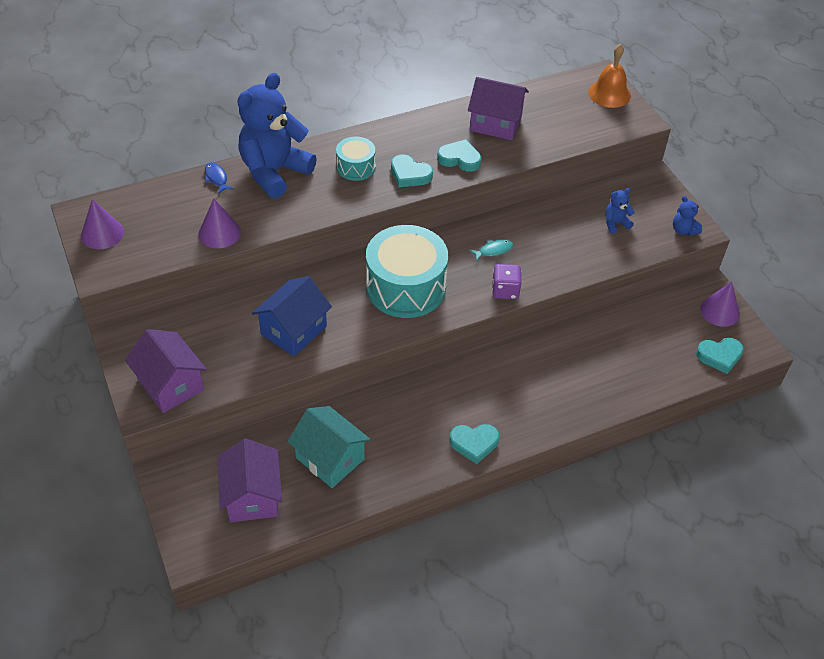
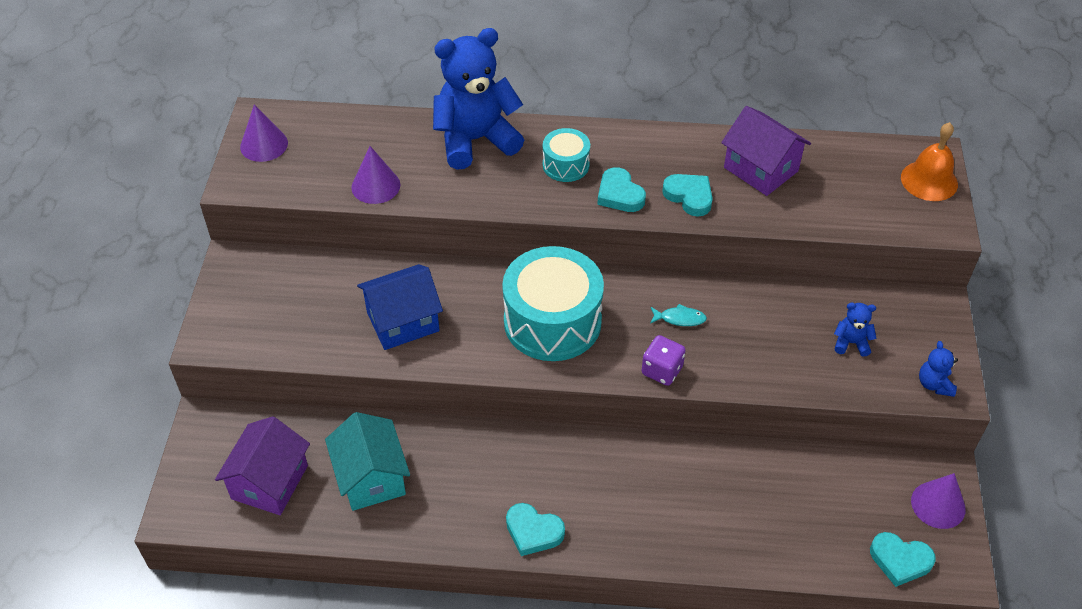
camera: 30 degrees right, 0 degrees up
purple house [125,329,207,413] -> none
blue fish [205,162,234,194] -> none

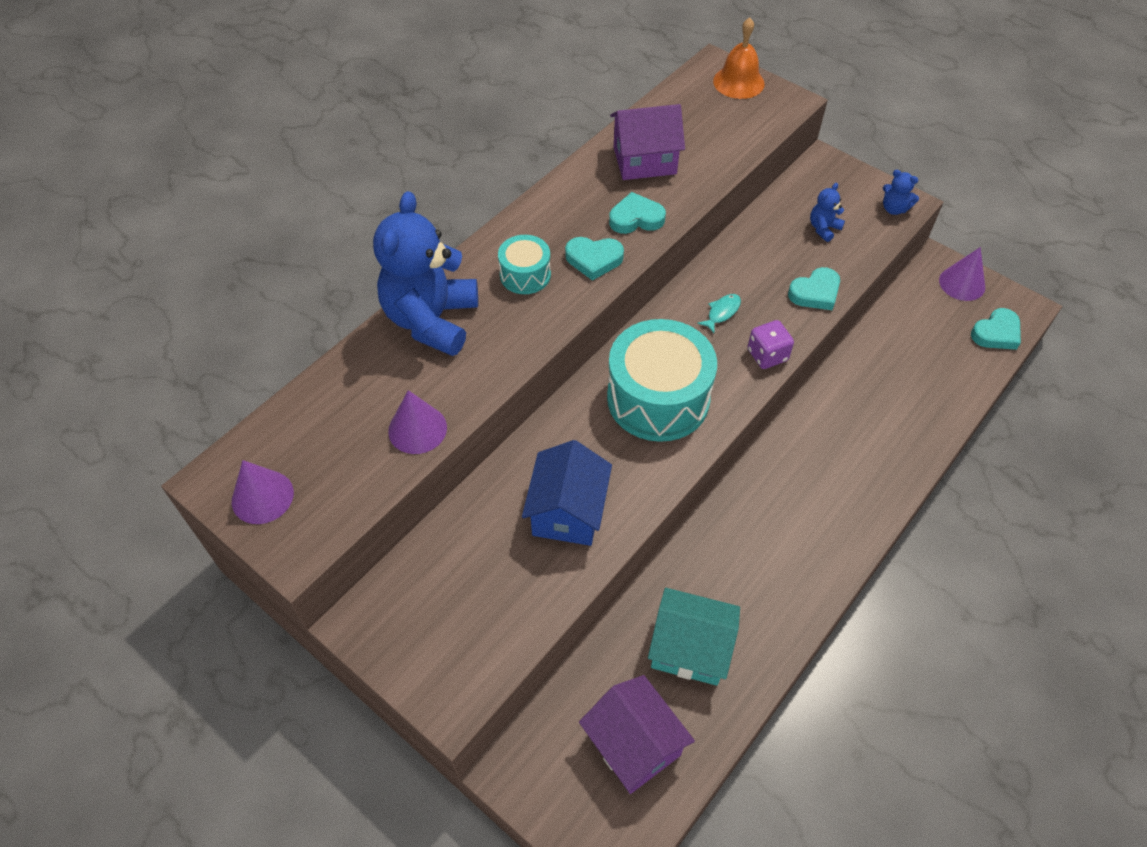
camera: 55 degrees left, 5 degrees up
turquoise heart [506,503,565,556] -> turquoise heart moved to [788,267,840,310]

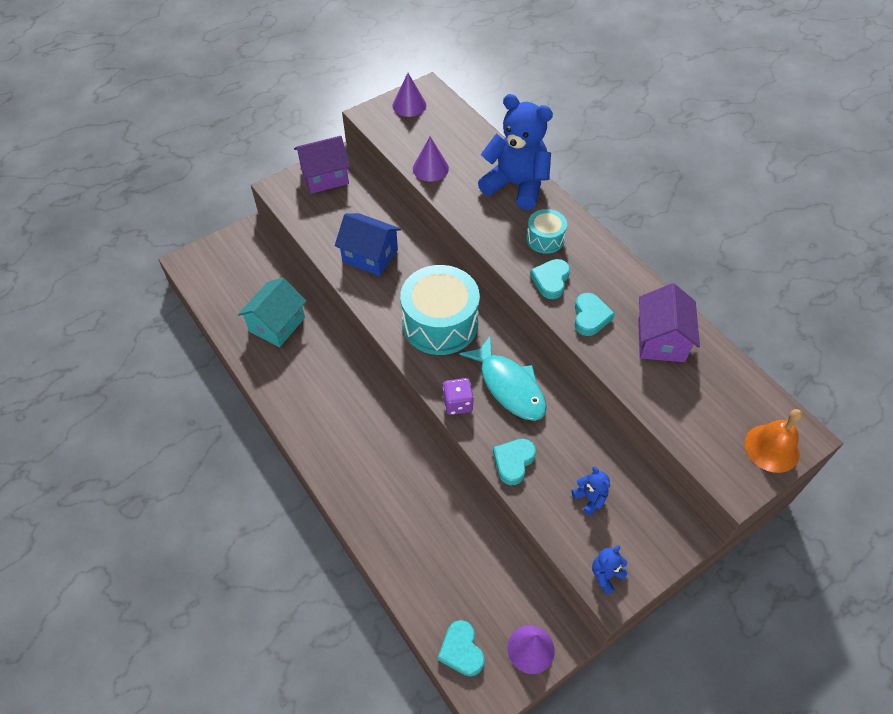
camera: 105 degrees right, 0 degrees up
purple house [579,675,695,794] -> purple house moved to [294,136,350,194]
turquoise fish [697,294,741,333] -> turquoise fish [459,335,547,421], size x2.34
turquoise heart [788,267,840,310] -> turquoise heart turned 45 degrees clockwise [493,439,536,485]

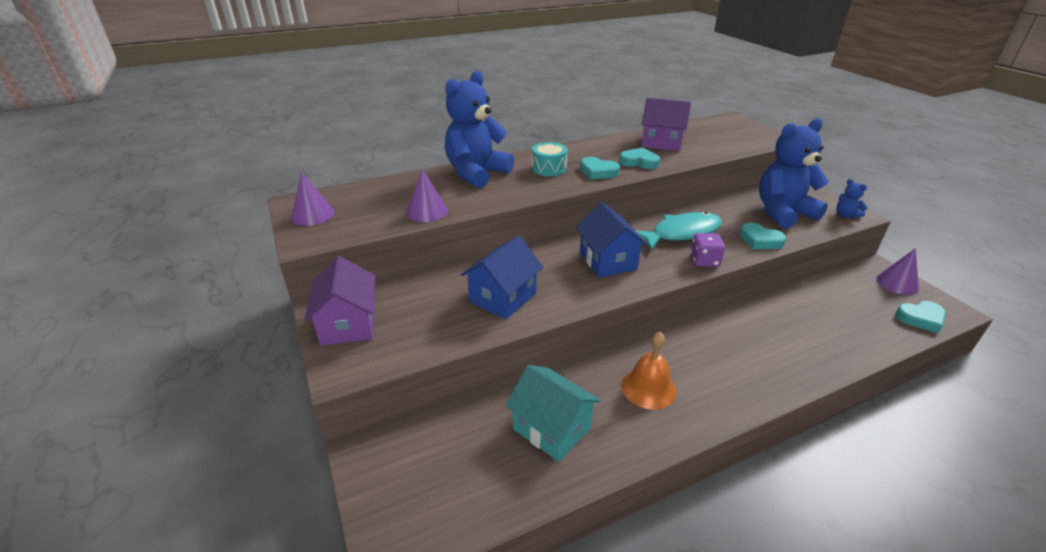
camera: 80 degrees left, 20 degrees down
turquoise drum [400,265,480,355] -> blue house [576,202,648,278]
blue teddy bear [572,466,610,516] -> blue teddy bear [759,118,829,229], size x2.42
orange bell [745,409,803,473] -> orange bell moved to [621,332,676,410]

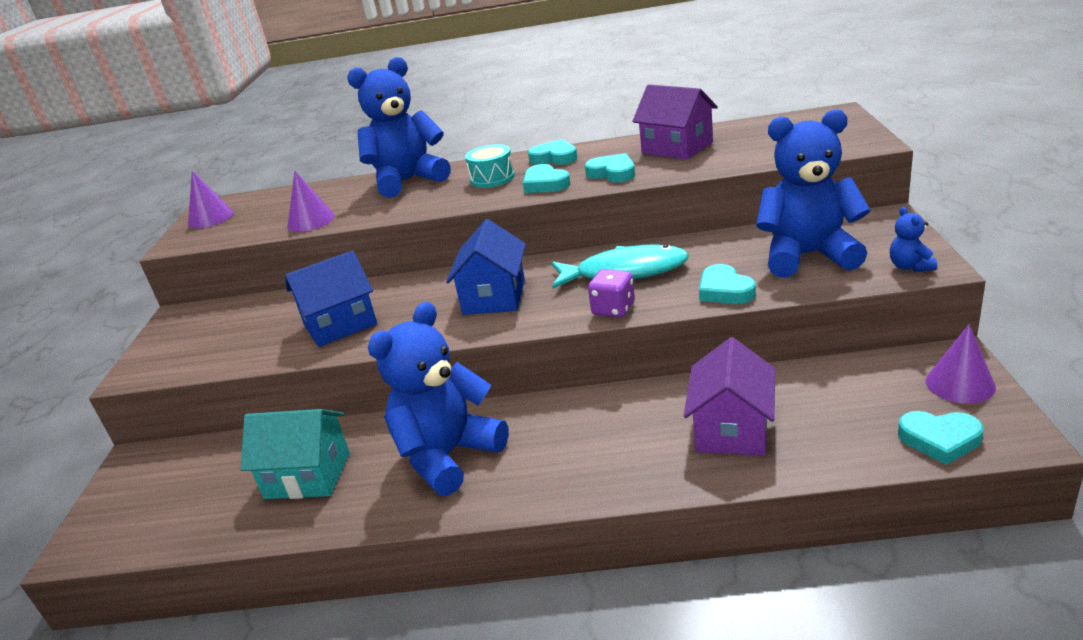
camera: 30 degrees right, 5 degrees down
purple house [304,256,375,346] -> purple house moved to [684,337,775,456]
turquoise house [505,365,601,461] -> turquoise house turned 60 degrees counterclockwise [241,409,350,499]
orange bell [621,332,676,410] -> blue teddy bear [368,302,509,496]
none -> turquoise heart [528,139,578,165]

